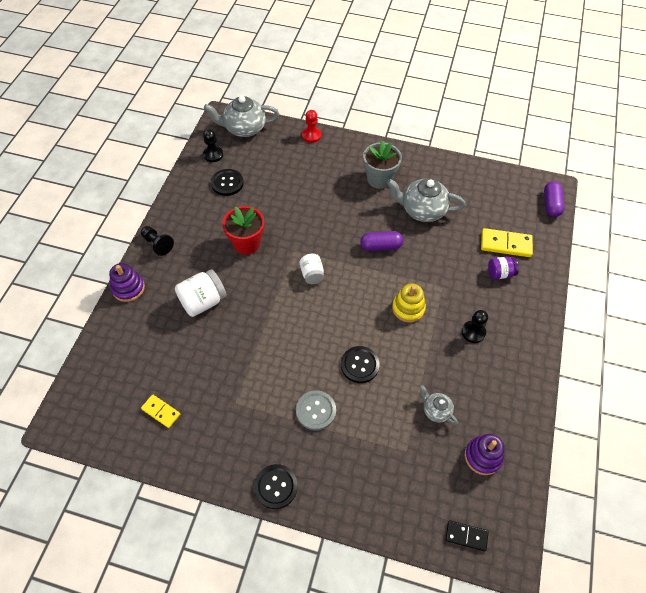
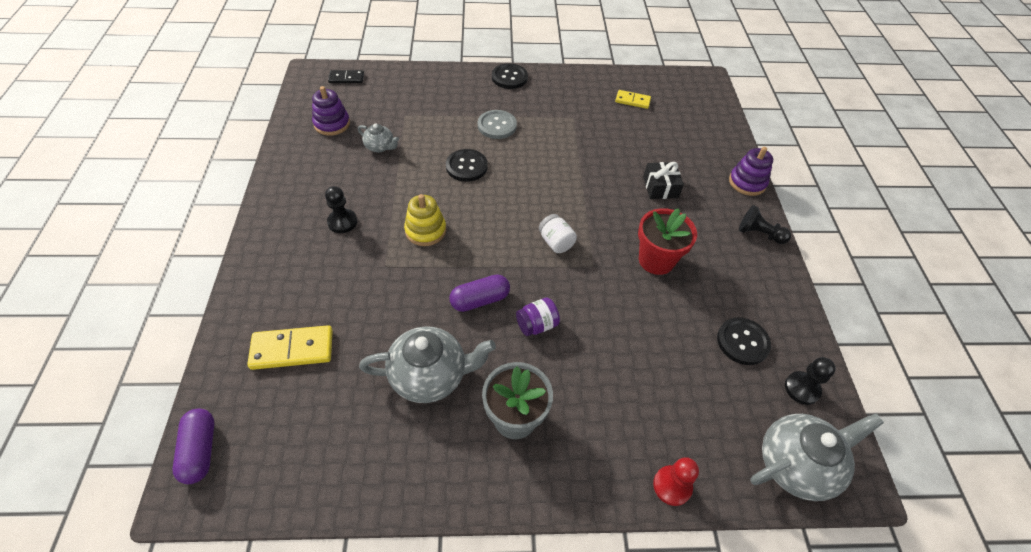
camera: 160 degrees right, 5 degrees down
white jar [175,269,226,317] -> black gift [643,162,684,199]
purple jar [488,257,519,280] -> purple jar moved to [516,297,560,336]

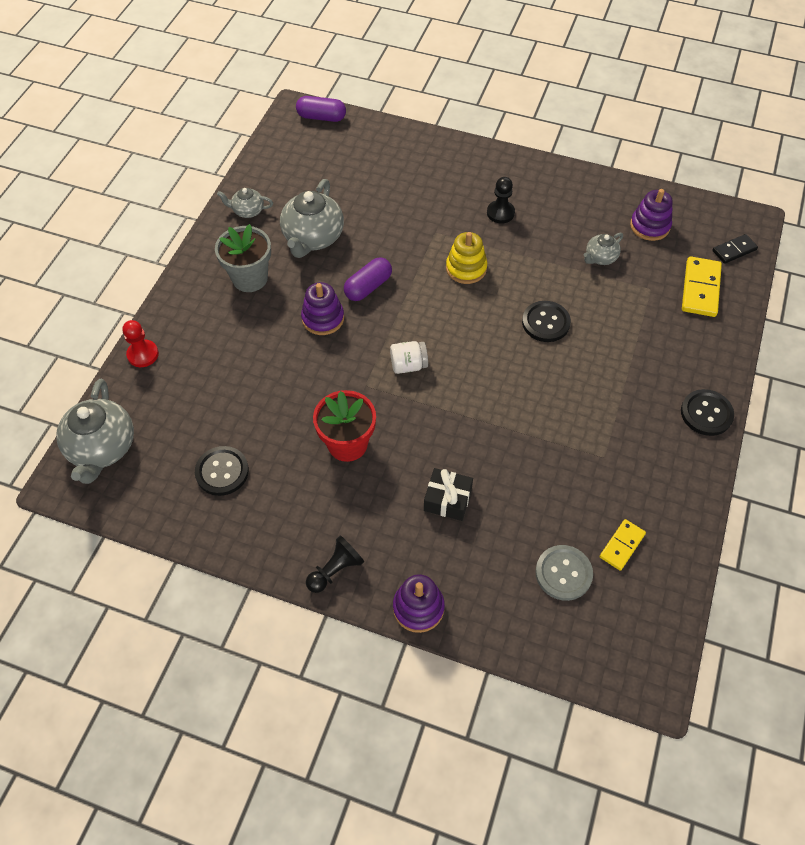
camera: 115 degrees right, 5 degrees up
yellow domino [247,325,333,370] -> yellow domino moved to [682,256,722,317]
black domino [328,70,364,83] -> black domino turned 45 degrees clockwise [712,234,758,264]
purple capsule [449,274,510,312] -> purple capsule turned 45 degrees clockwise [344,257,392,301]
grey button [478,110,517,139] -> grey button moved to [535,545,593,601]
purple jar [516,297,560,336] -> purple stacking toy [301,282,344,335]
black pawn [785,357,836,405] -> none
none -> grey teapot [217,188,273,218]

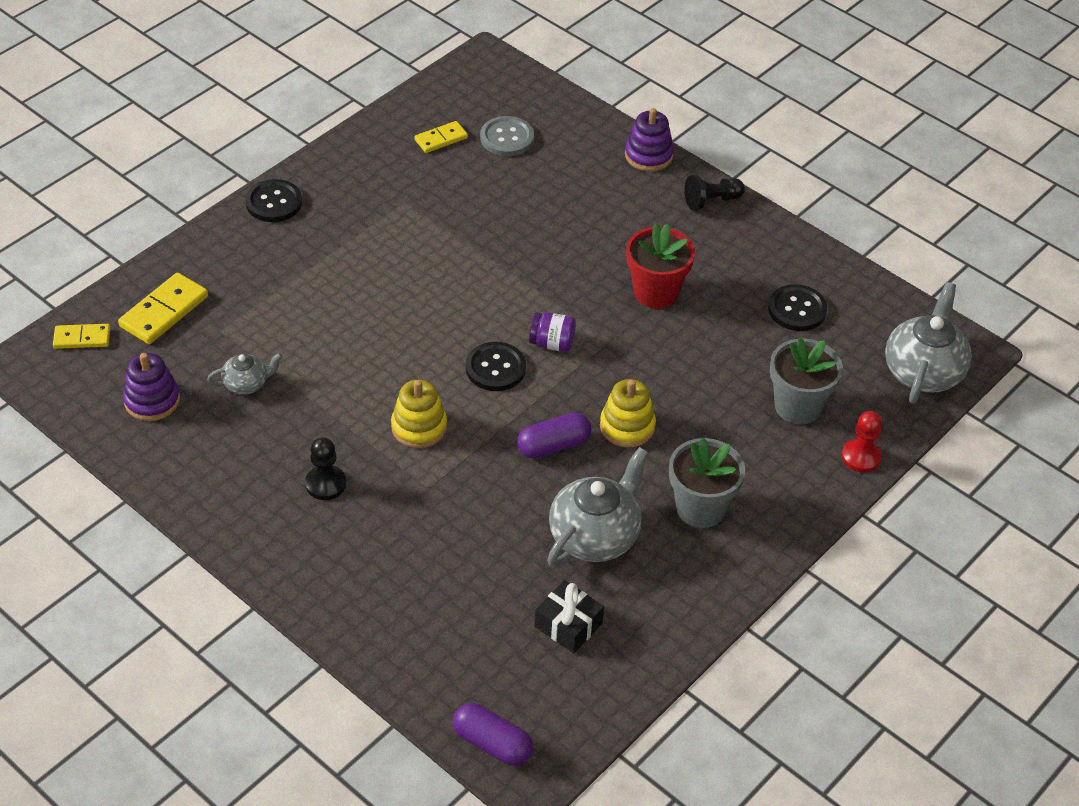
camera: 160 degrees left, 10 degrees down
grey teapot [217,188,273,218] -> none
purple stacking toy [301,282,344,335] -> yellow stacking toy [600,379,656,448]
white jar [390,341,428,374] -> purple jar [529,312,576,352]
black gift [424,468,473,521] -> black gift moved to [535,580,604,653]
black button [522,301,571,342] -> black button moved to [466,342,526,391]
black domino [712,234,758,264] -> yellow domino [53,324,110,349]
none -> grey flower pot [770,337,843,425]

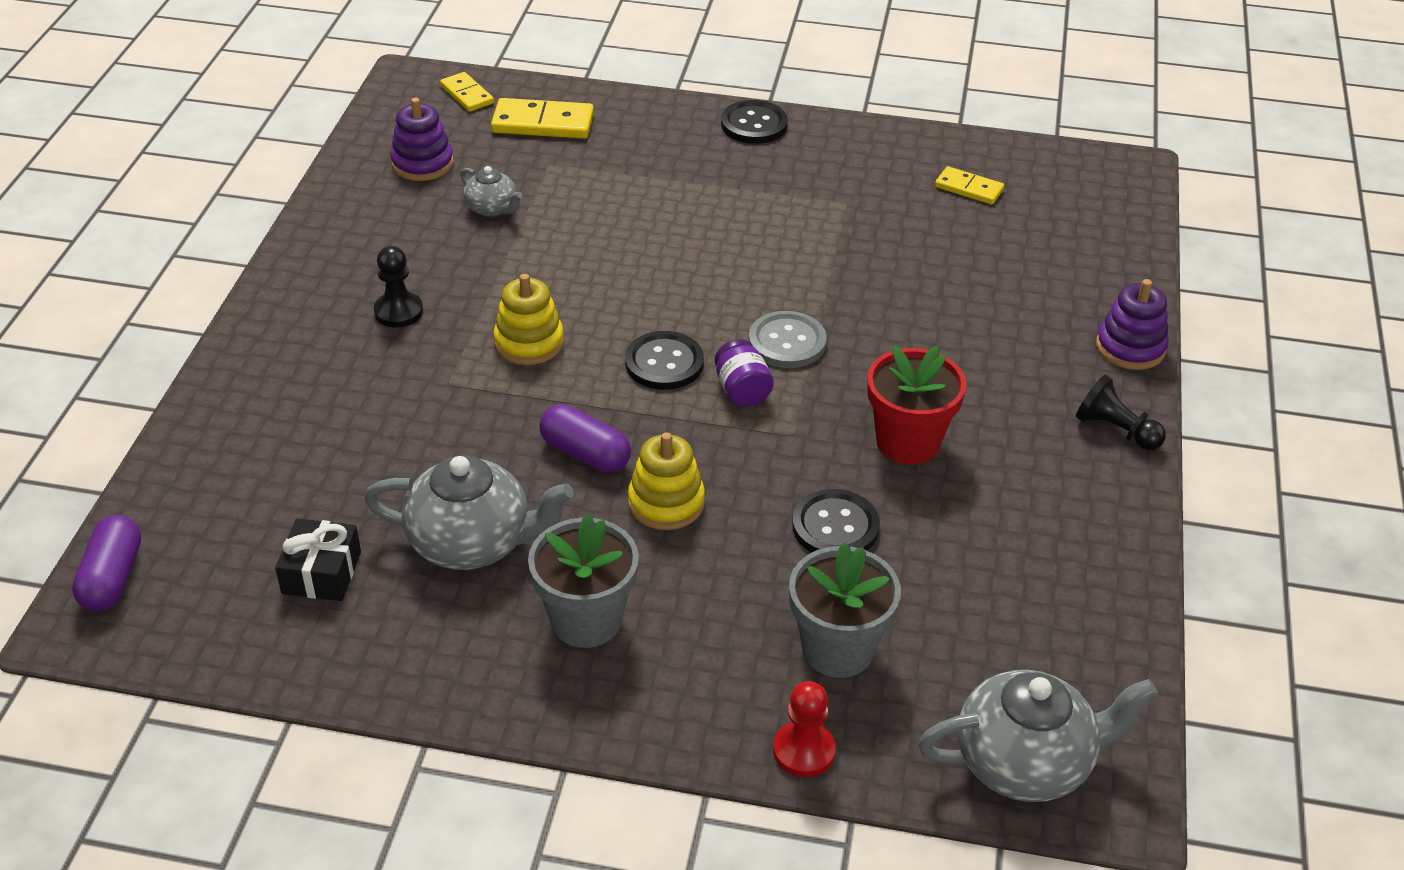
camera: 60 degrees right, 5 degrees down
grey button [480,116,534,156] -> grey button moved to [749,311,827,368]
black button [768,284,827,331] -> black button moved to [792,489,880,552]

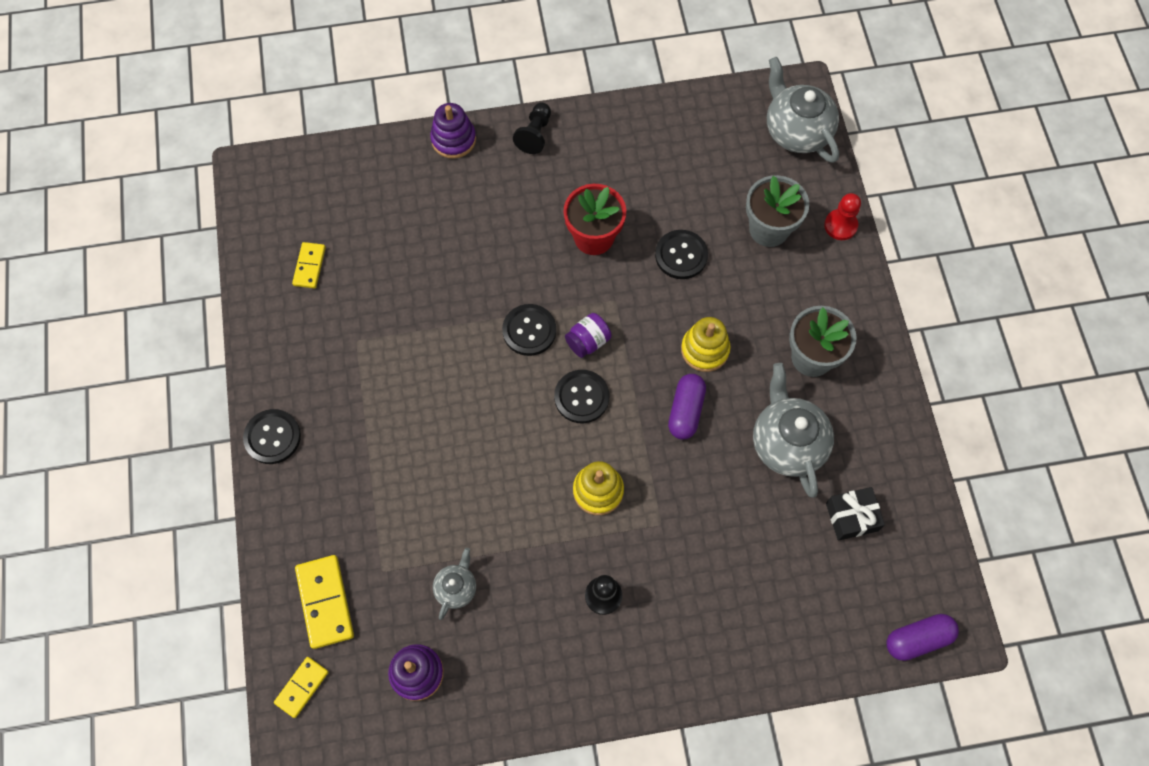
camera: 110 degrees left, 25 degrees up
grey button [749,311,827,368] -> black button [502,304,556,356]

